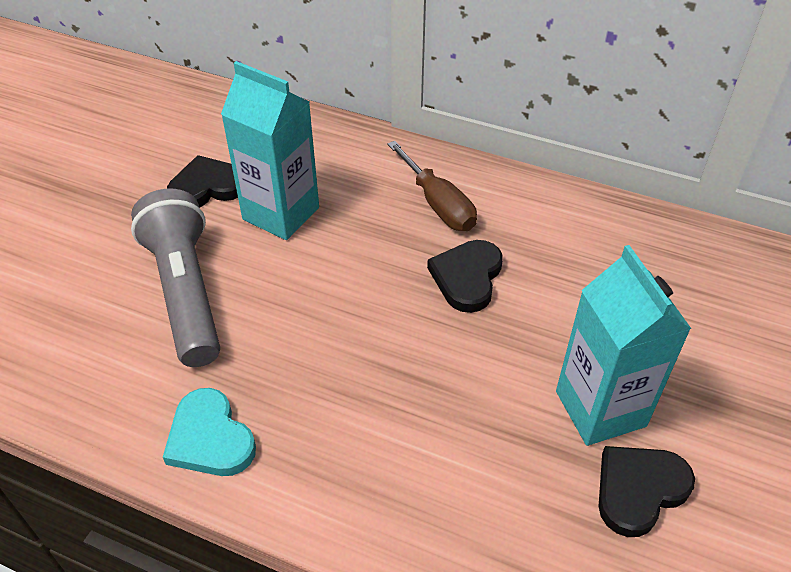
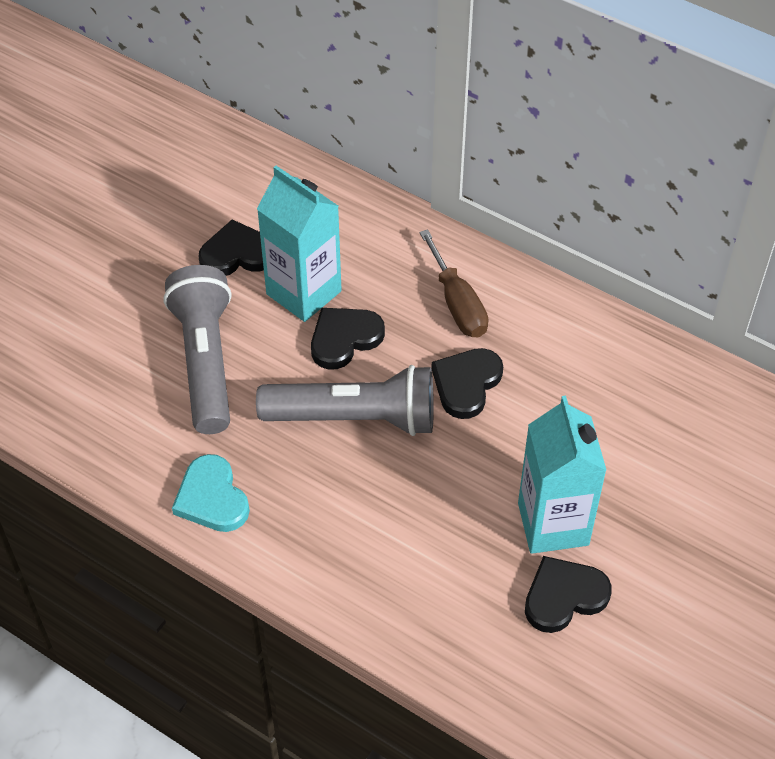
camera: 10 degrees right, 5 degrees up
none -> grey flashlight [256,365,434,436]
none -> black heart [311,308,385,370]

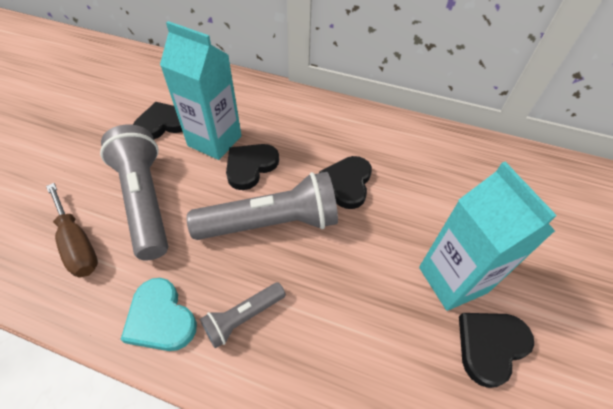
camera: 15 degrees left, 0 degrees up
brown screwdriver [419,229,488,337] -> brown screwdriver moved to [46,183,98,278]
none -> grey flashlight [200,282,286,349]

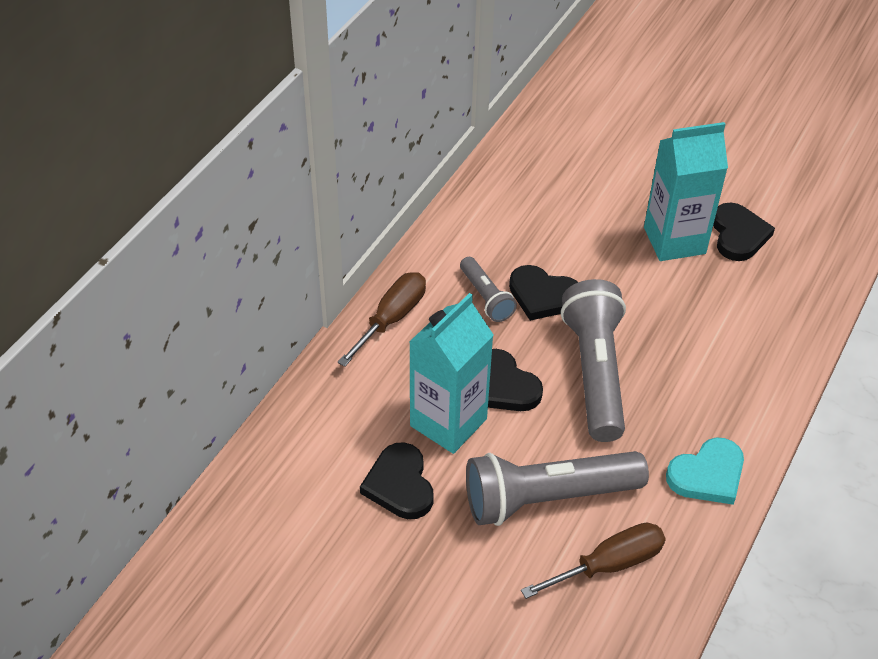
camera: 80 degrees left, 5 degrees down
grey flashlight [200,282,286,349] -> grey flashlight moved to [460,257,517,322]
black heart [459,313,534,388] -> black heart turned 150 degrees counterclockwise [713,203,775,261]
none -> brown screwdriver [338,272,426,367]

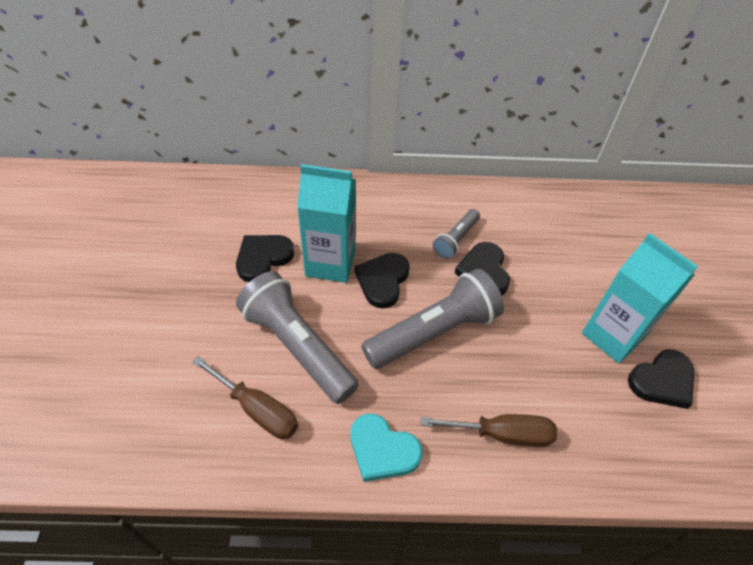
camera: 60 degrees right, 5 degrees up
brown screwdriver [338,272,426,367] -> brown screwdriver moved to [421,414,557,447]

